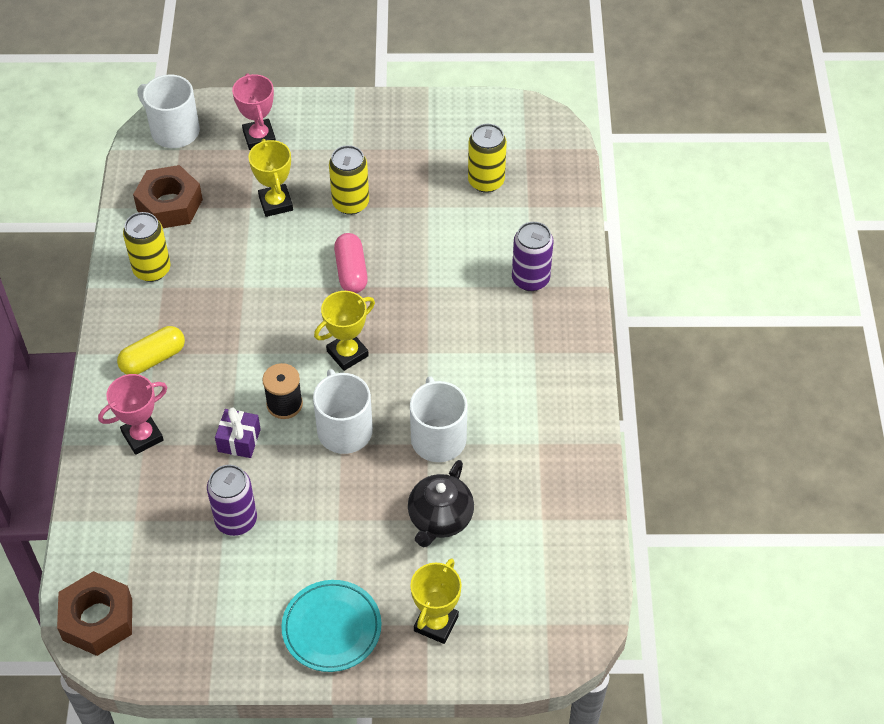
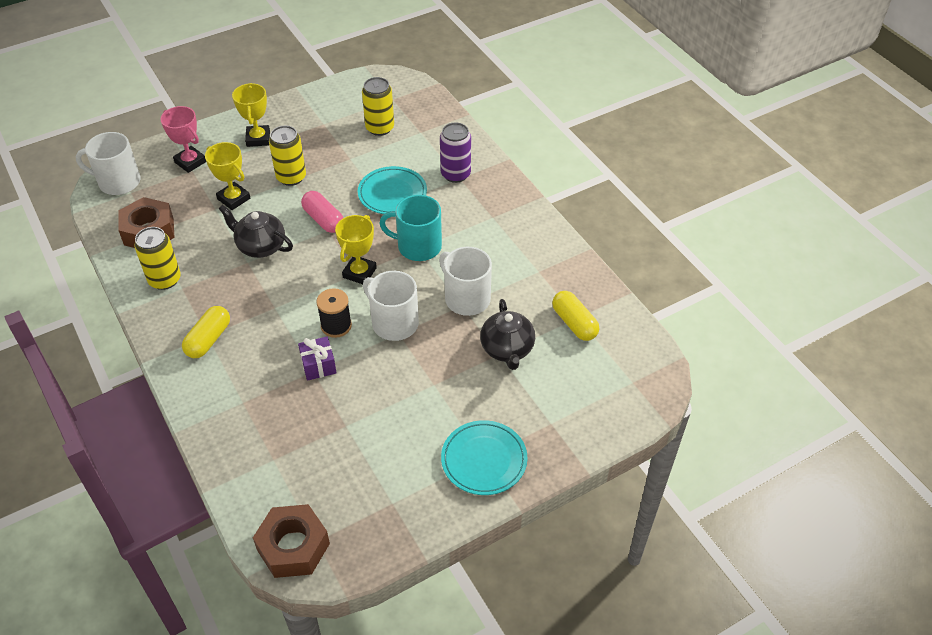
camera: 30 degrees left, 5 degrees down
pink trophy [98,374,167,455] -> none
purple can [207,465,257,536] -> none
yellow trophy [410,558,462,644] -> yellow trophy moved to [232,83,270,147]
none -> black teapot [219,205,293,258]
none -> turquoise plate [358,166,427,214]
none -> turquoise mug [379,195,442,261]
none -> yellow capsule [552,291,599,341]

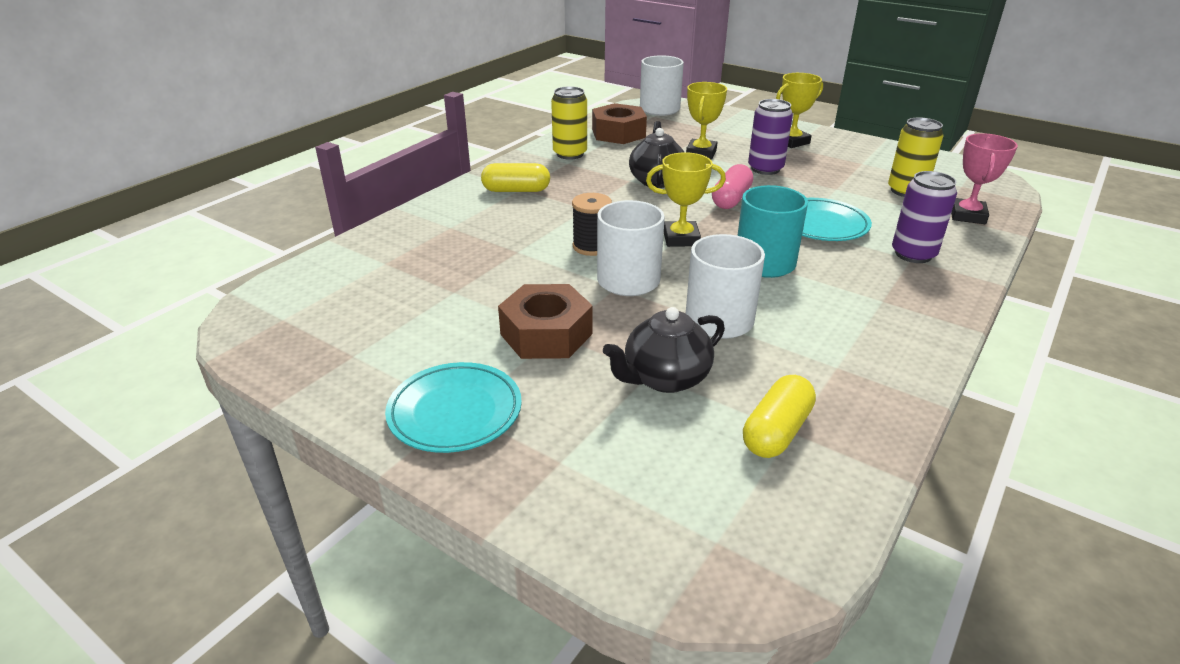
camera: 65 degrees right, 15 degrees down
pink trophy [160,106,206,173] -> pink trophy moved to [951,133,1018,224]
brown nut [253,504,330,578] -> brown nut moved to [498,284,593,359]
yellow can [269,126,306,186] -> purple can [748,99,793,175]
purple gift [298,337,337,381] -> none

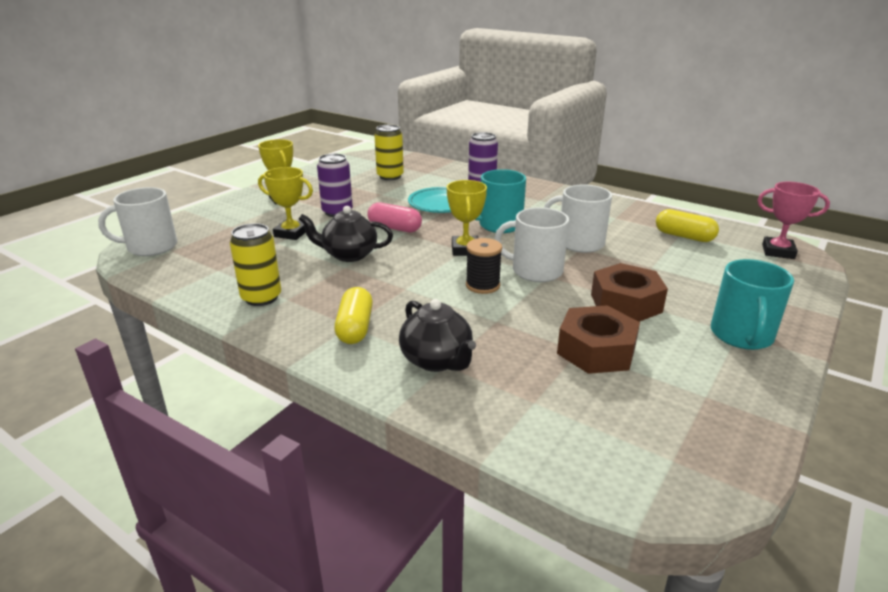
camera: 90 degrees left, 5 degrees down
turquoise plate [385,362,522,453] -> turquoise mug [711,259,794,350]
brown nut [592,103,647,144] -> brown nut moved to [557,305,640,374]
black teapot [603,307,725,393] -> black teapot moved to [399,299,476,372]
pink trophy [951,133,1018,224] -> pink trophy moved to [757,182,830,259]

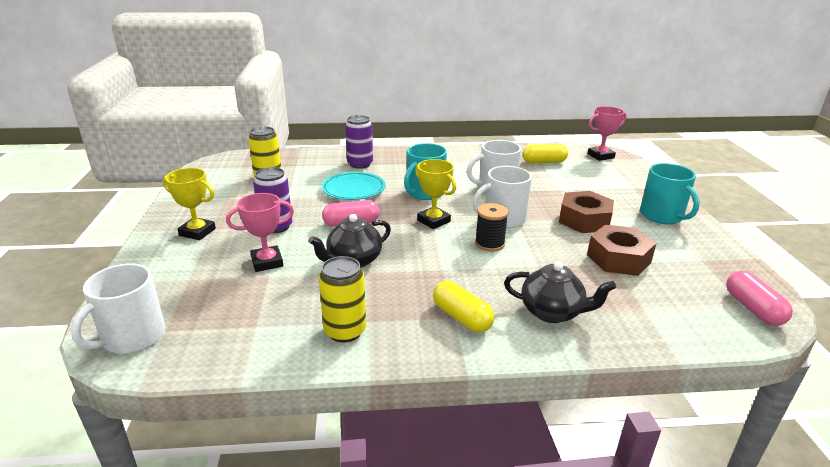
camera: 40 degrees left, 0 degrees up
yellow trophy [258,167,313,240] -> pink trophy [226,193,294,272]
none -> pink capsule [726,271,793,326]

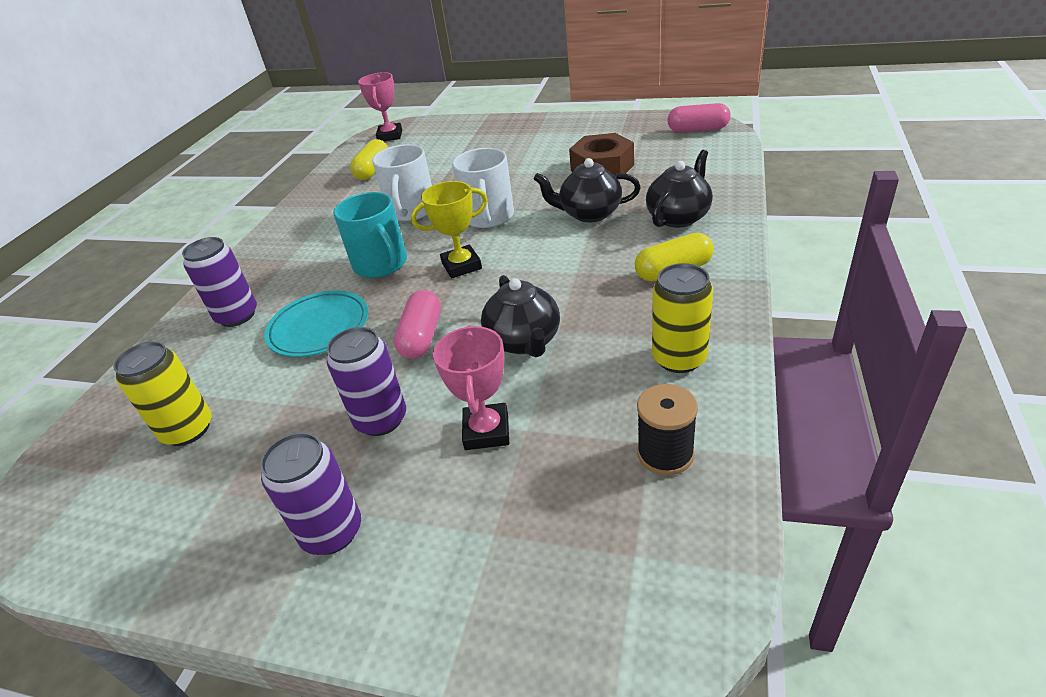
camera: 65 degrees left, 10 degrees up
white mug [71,264,165,354] -> none
yellow trophy [163,168,216,240] -> purple can [260,432,361,555]
black spool [475,203,509,252] -> black spool moved to [637,384,698,475]
brown nut [559,191,614,233] -> none
turquoise mug [640,163,700,224] -> none
none -> black teapot [534,158,641,222]

